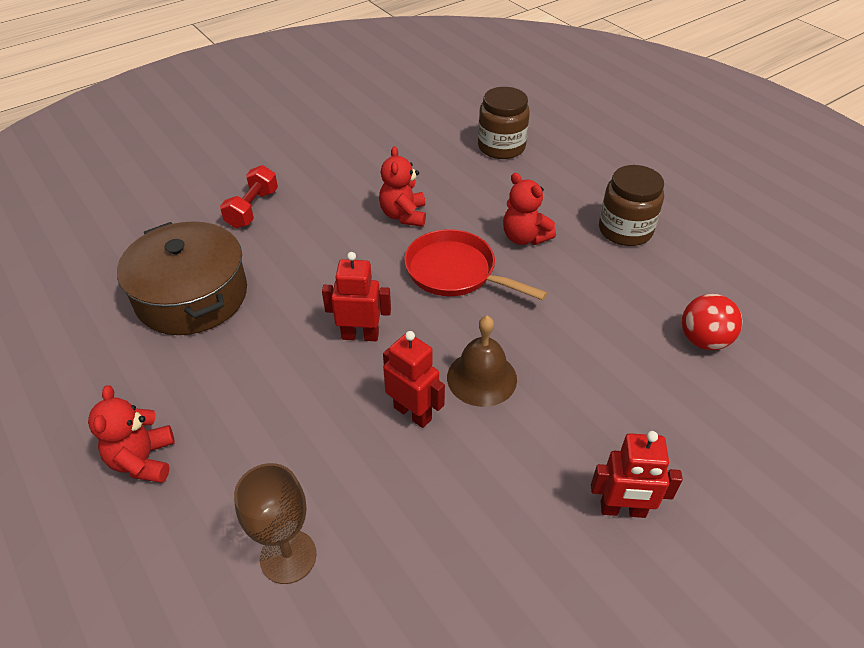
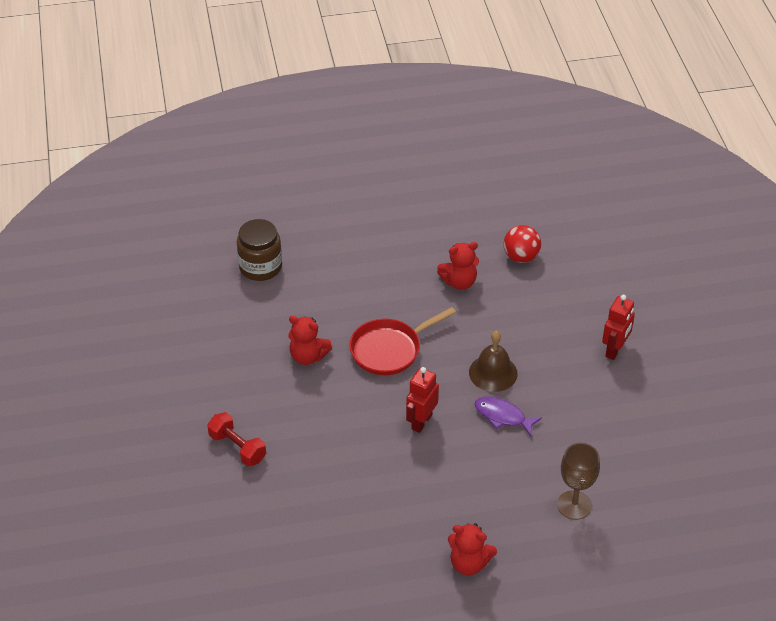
camera: 65 degrees left, 0 degrees up
brown pot [117,221,247,335] -> none
red robot [383,331,445,428] -> purple fish [474,397,542,437]
red teddy bear [503,173,556,245] -> red teddy bear moved to [437,242,479,290]
brown jar [599,165,664,246] -> none

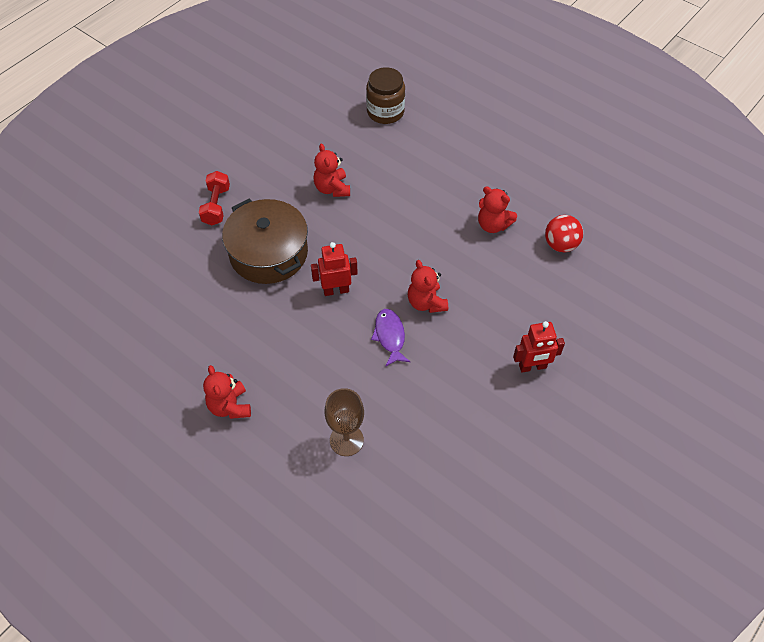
camera: 50 degrees right, 10 degrees up
red pan [349,307,456,375] -> none
brown bell [469,331,518,392] -> red teddy bear [408,260,448,313]
none -> brown pot [222,199,308,284]

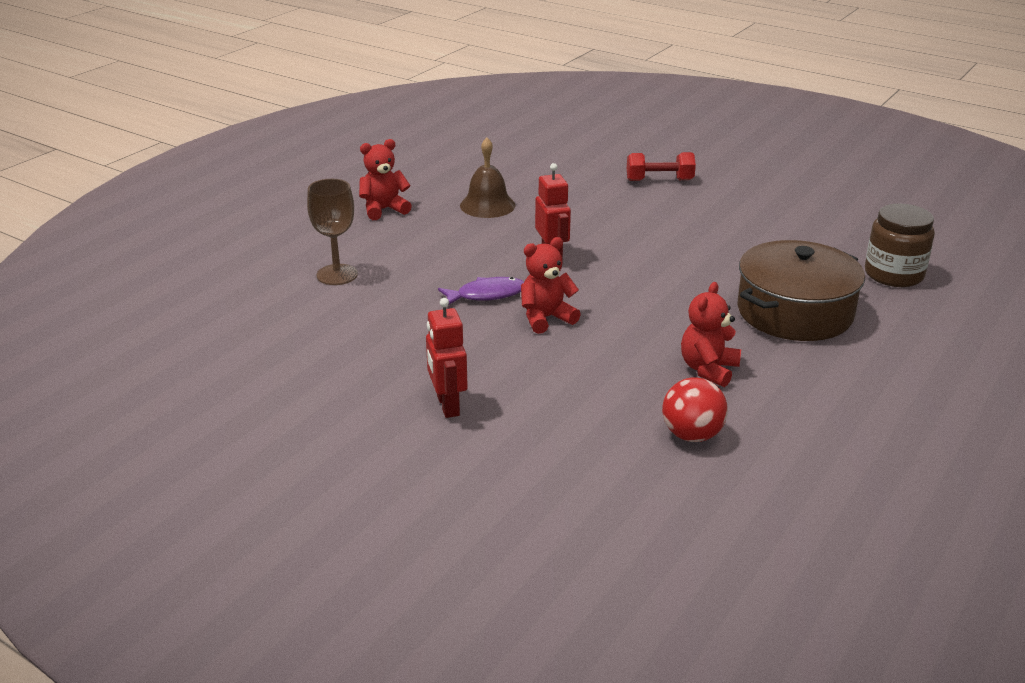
camera: 85 degrees right, 25 degrees down
brown pot [222,199,308,284] -> brown pot moved to [737,240,865,341]
red teddy bear [313,144,350,197] -> none
none -> brown bell [460,138,515,218]

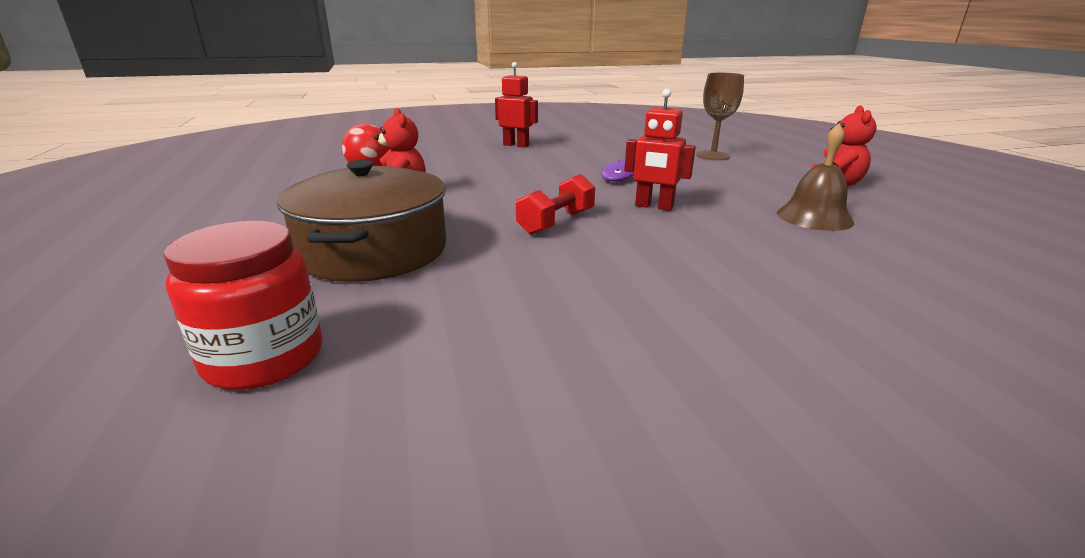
camera: 130 degrees right, 5 degrees down
red teddy bear [521,237,581,334] -> none
red dumbbell [627,152,696,181] -> red dumbbell moved to [516,174,595,235]
brown jar [865,203,935,287] -> red jar [164,221,323,390]

